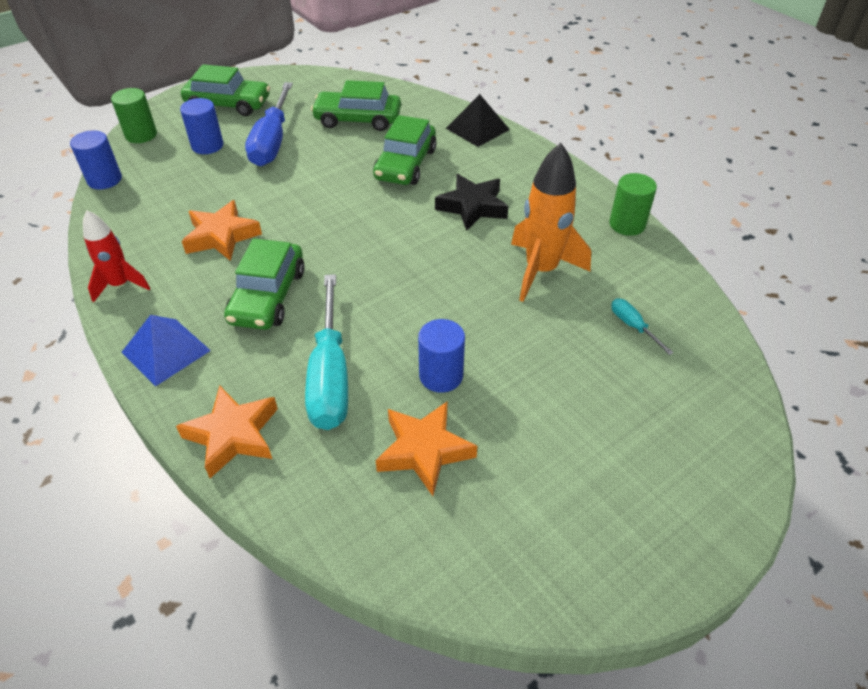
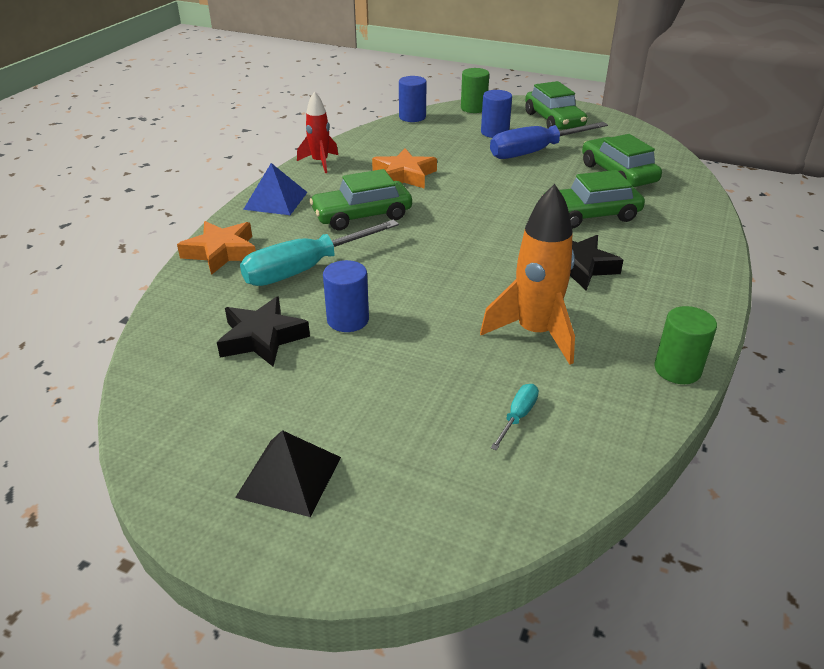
camera: 60 degrees right, 10 degrees down
orange star [376,401,477,496] -> black star [217,296,310,366]
black pyramid [446,94,510,147] -> black pyramid moved to [235,430,341,517]

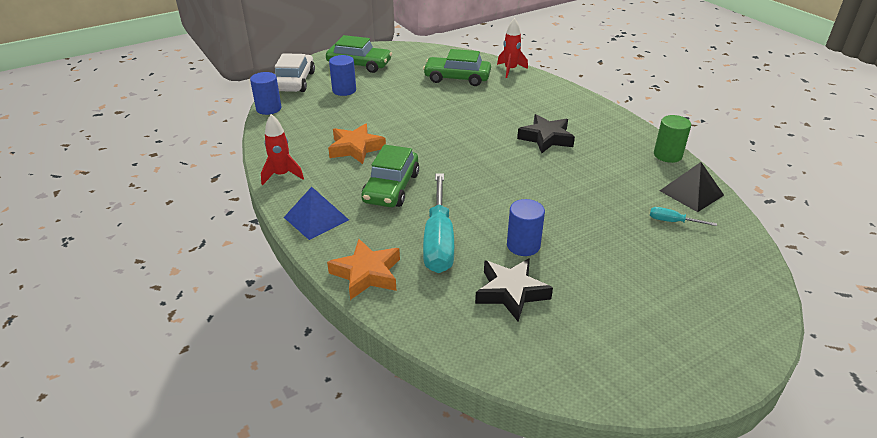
camera: 55 degrees left, 0 degrees up
black pyramid [235,430,341,517] -> black pyramid moved to [660,162,724,212]
green cylinder [461,68,489,113] -> white car [275,53,315,92]
orange rocket [480,184,575,365] -> none
blue screwdriver [490,122,608,159] -> none
turquoise screwdriver [491,384,539,450] -> turquoise screwdriver turned 45 degrees counterclockwise [650,207,717,226]
green car [541,170,645,229] -> none
none -> red rocket [497,18,528,78]

